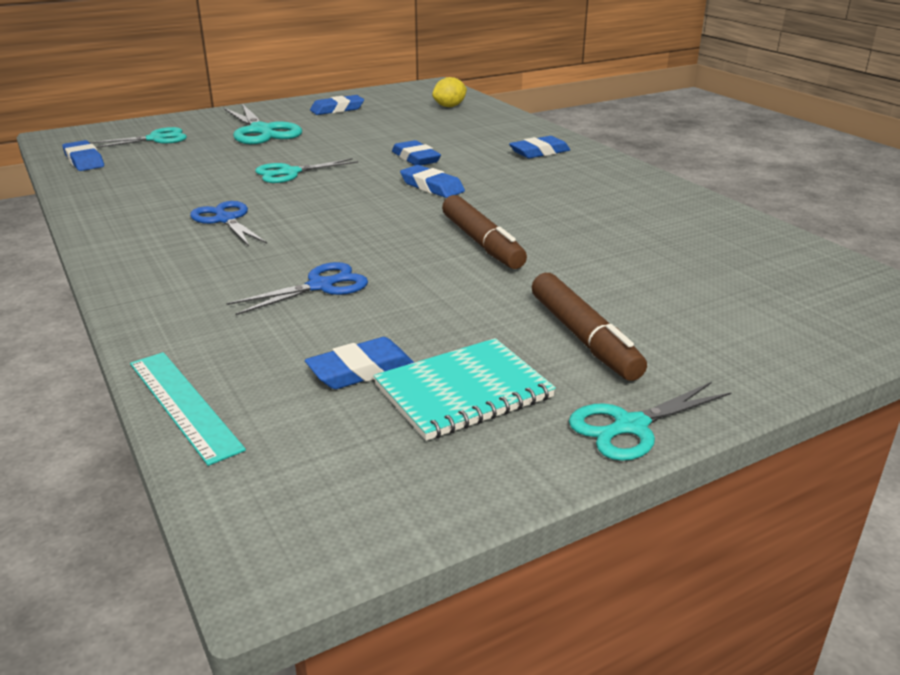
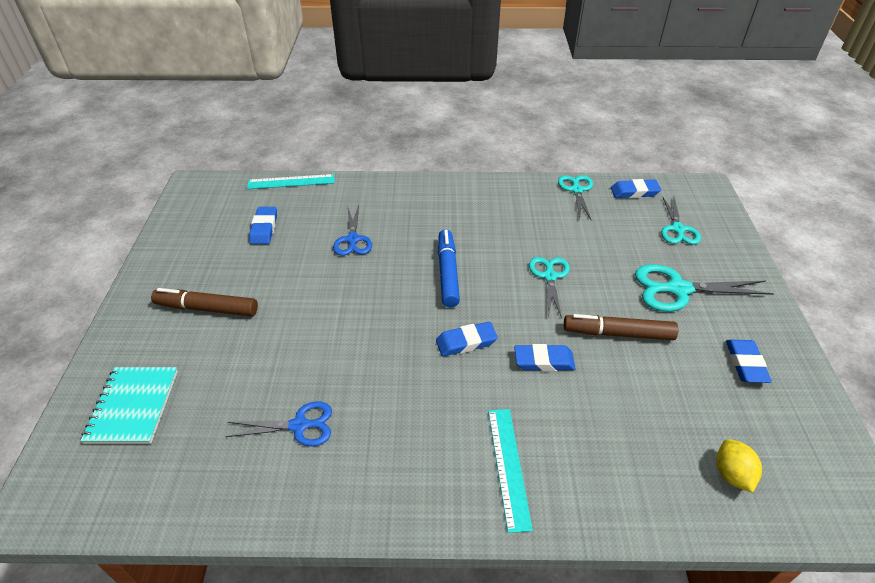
camera: 120 degrees right, 15 degrees up
blue scissors [190,201,267,246] -> blue scissors moved to [225,402,332,446]
turquoise notebook [373,338,556,441] -> turquoise notebook moved to [80,367,178,444]
brown marker [442,195,527,269] -> brown marker moved to [564,314,678,340]
blue eraser [509,136,570,158] -> turquoise ruler [488,409,533,533]
turquoise scissors [569,382,732,461] -> turquoise scissors moved to [558,175,593,219]
none -> blue marker [438,229,460,308]

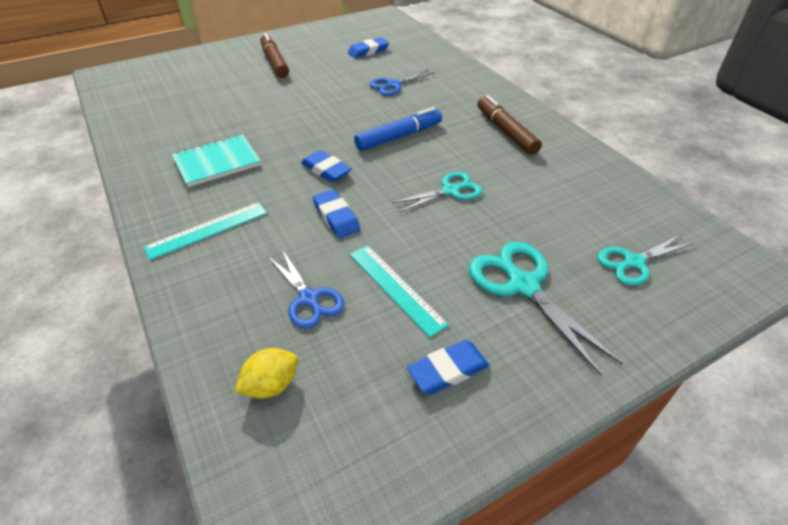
camera: 60 degrees right, 0 degrees up
turquoise notebook [80,367,178,444] -> turquoise notebook moved to [172,135,261,187]
blue scissors [225,402,332,446] -> blue scissors moved to [268,249,344,329]
turquoise ruler [247,174,335,189] -> turquoise ruler moved to [350,245,449,337]
turquoise scissors [558,175,593,219] -> none
brown marker [564,314,678,340] -> brown marker moved to [478,95,542,155]
blue eraser [611,179,661,198] -> none

